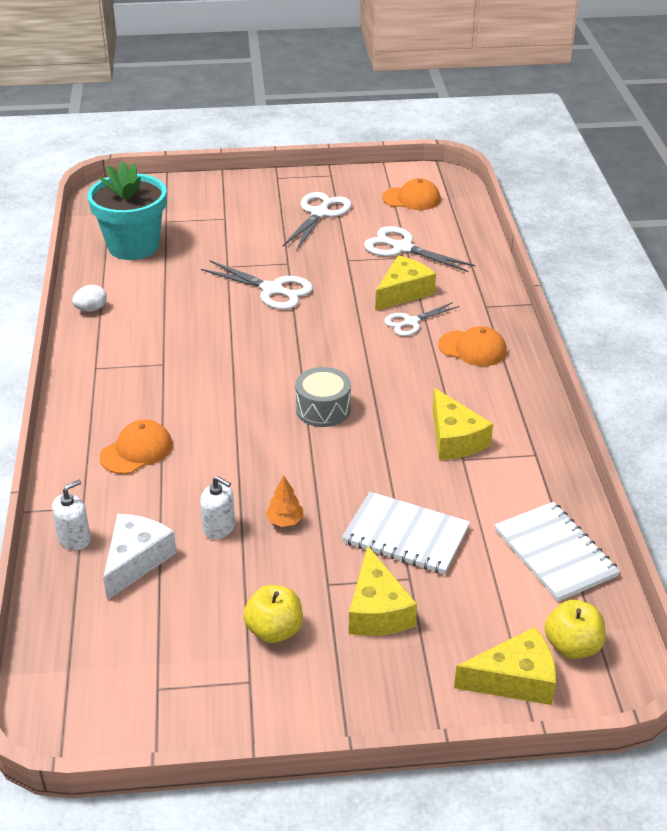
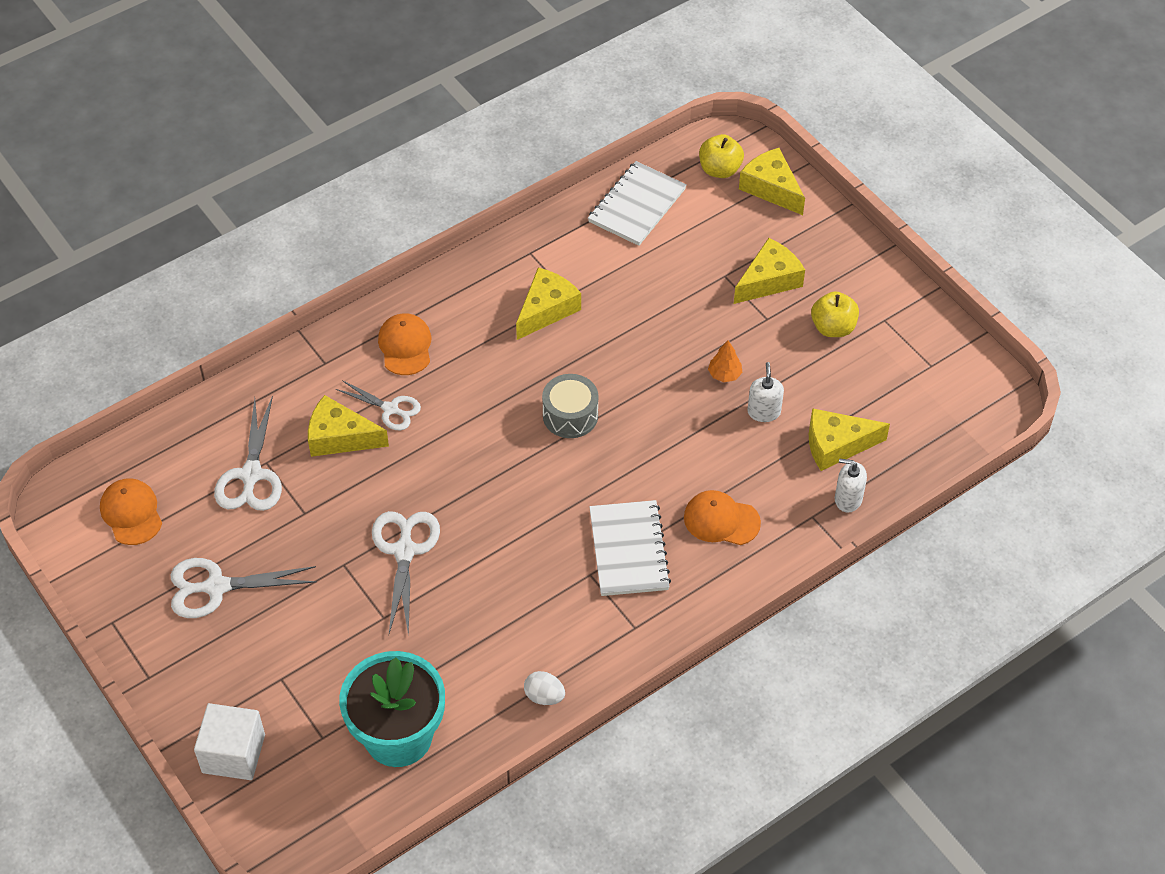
camera: 120 degrees left, 15 degrees up
white cheese [103,514,177,600] -> yellow cheese [809,408,890,471]
white notebook [342,492,470,574] -> white notebook moved to [589,500,671,596]
none -> white cube [194,703,265,780]

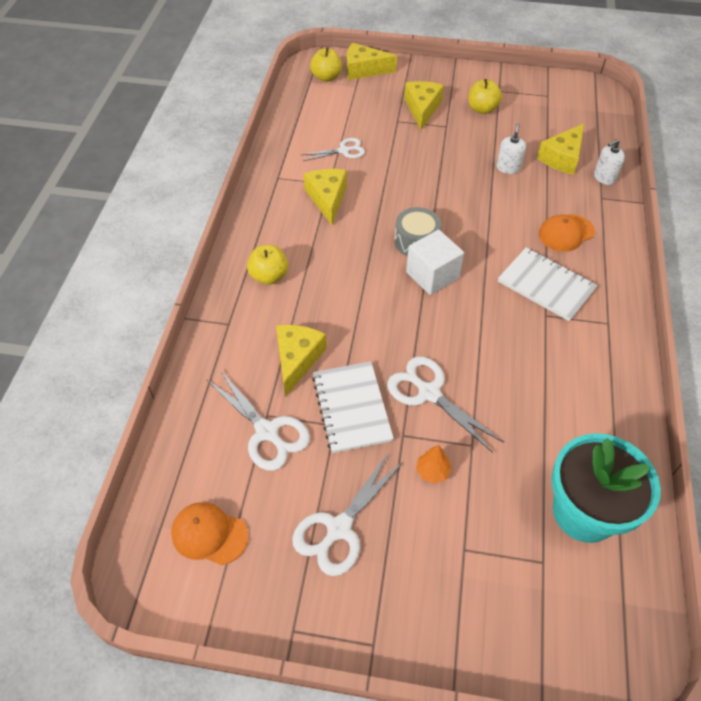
camera: 45 degrees left, 0 degrees up
white cube [194,703,265,780] -> white cube moved to [406,230,464,295]
yellow cheese [308,395,389,457] -> yellow cheese turned 135 degrees clockwise [276,325,327,397]
white scissors [336,380,421,430] -> white scissors moved to [302,138,365,161]
orange cap [378,314,431,375] -> yellow apple [247,245,288,285]
white egg [524,671,565,705] -> none
white notebook [588,161,687,246] -> white notebook moved to [312,361,394,453]
orange tree [708,340,743,382] -> orange tree moved to [416,445,452,484]
white soap dispenser [747,362,784,422] -> white soap dispenser turned 60 degrees clockwise [496,123,526,174]

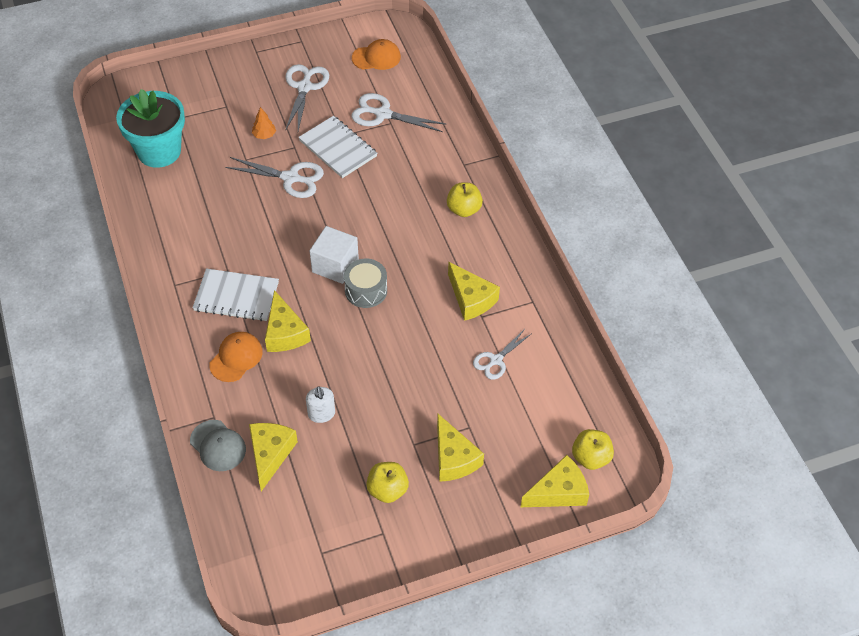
camera: 150 degrees right, 0 degrees up
yellow cheese [276,325,327,397] -> yellow cheese moved to [265,290,311,352]
white soap dispenser [594,139,625,185] -> grey cap [190,420,246,471]

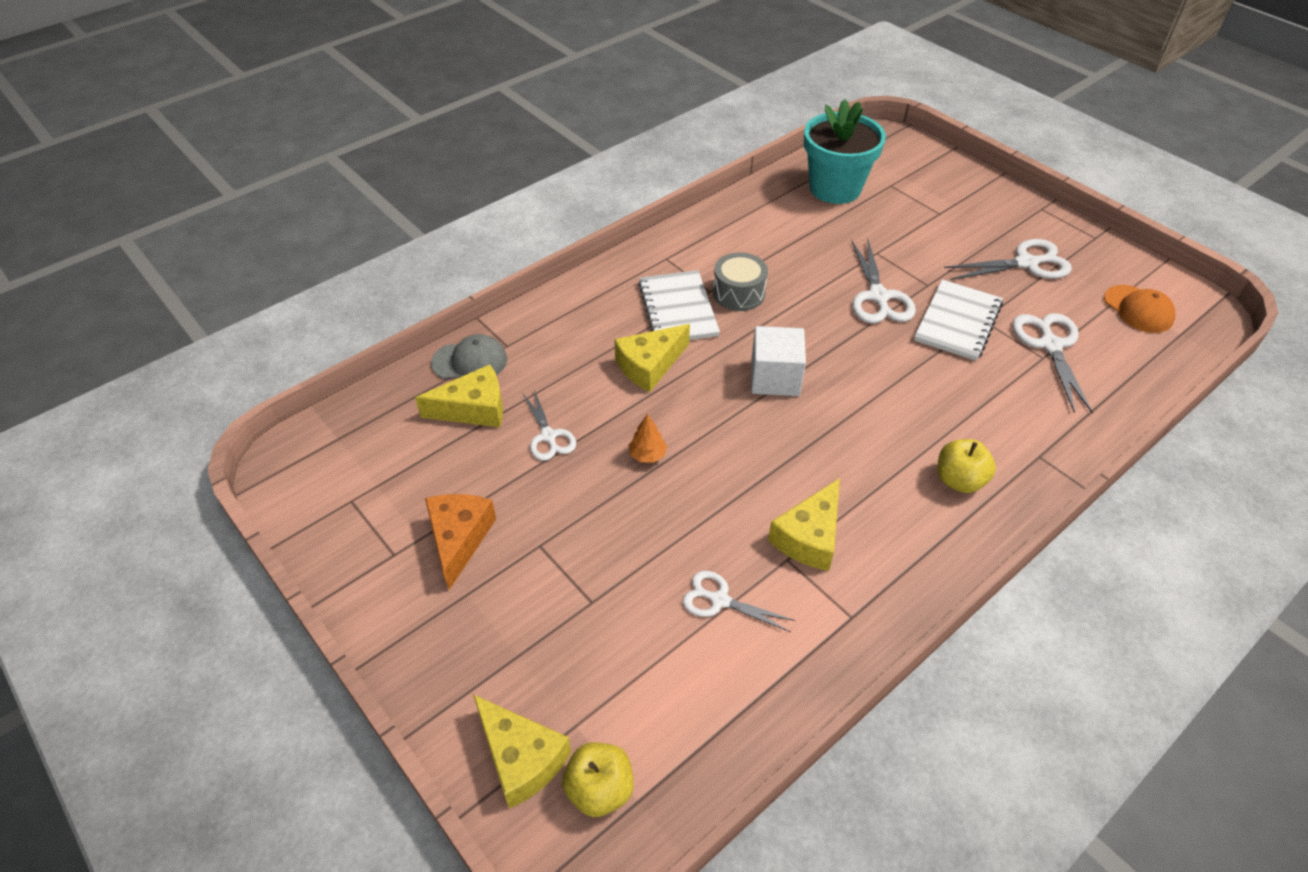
camera: 70 degrees right, 5 degrees down
grey cap [190,420,246,471] -> grey cap turned 120 degrees counterclockwise [431,334,507,379]
orange cap [209,332,263,382] -> none
orange tree [252,107,276,139] -> orange tree moved to [629,414,667,463]
white soap dispenser [306,386,335,423] -> white scissors [523,390,576,461]
grey drum [344,259,387,308] -> grey drum moved to [713,252,768,311]
yellow apple [366,462,409,503] -> orange cheese [425,494,496,590]
yellow cheese [437,414,484,482] -> none

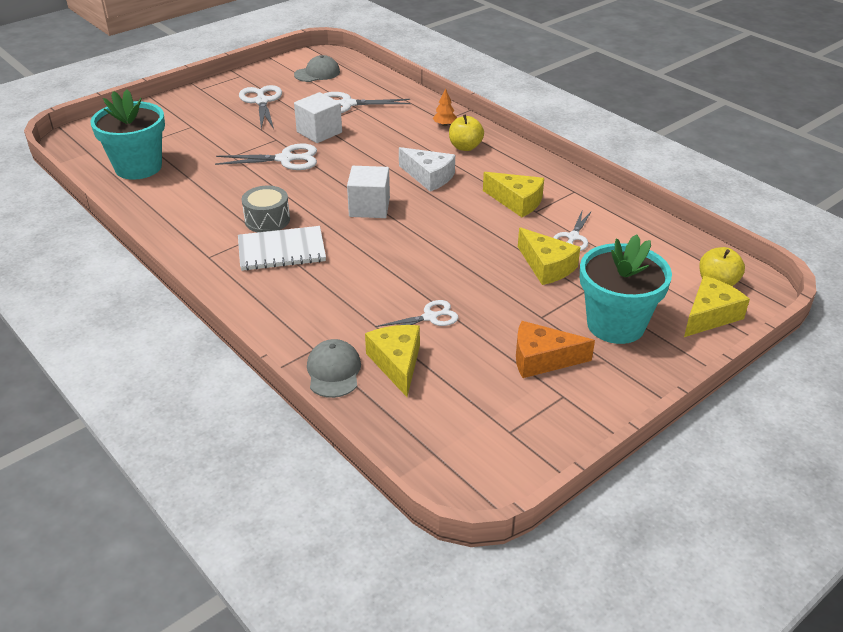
camera: 90 degrees left, 10 degrees down
yellow cheese [614,324,690,392] -> yellow cheese moved to [518,227,580,285]
orange tree [629,414,667,463] -> orange tree moved to [433,88,457,126]
white notebook [914,280,1003,361] -> white cube [294,92,342,143]
orange cap [1104,285,1175,333] -> grey cap [294,55,340,82]
none -> white cheese [399,147,455,192]
none -> turquoise flower pot [580,235,672,344]

